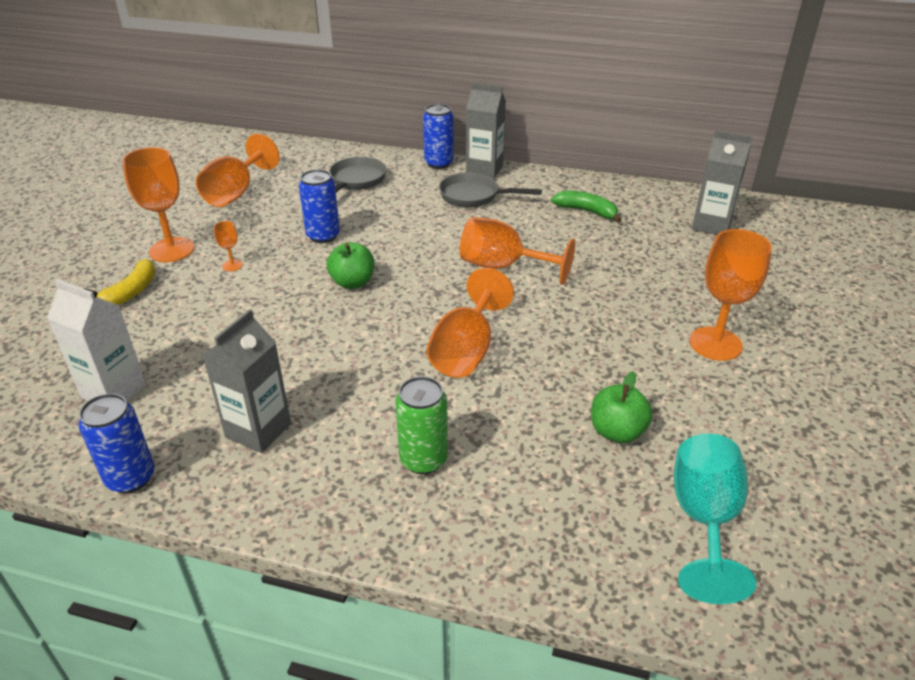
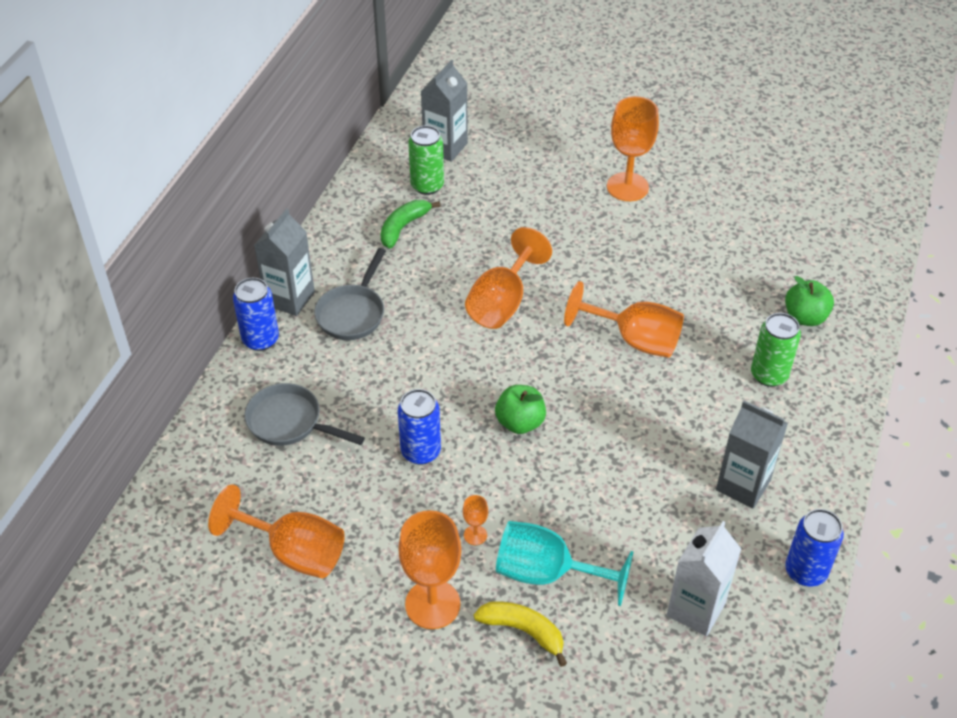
camera: 85 degrees left, 10 degrees up
green apple [591,371,653,443] -> green apple moved to [785,276,834,326]
turquoise goblet [674,434,756,604] -> turquoise goblet moved to [496,521,634,606]
none -> green can [408,126,444,195]

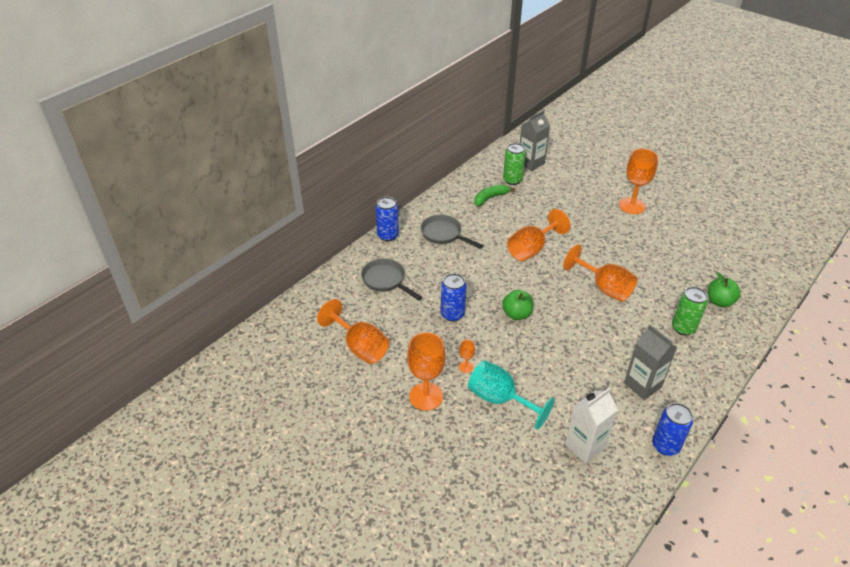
camera: 20 degrees right, 5 degrees down
grey carton [254,208,315,316] -> none
grey pan [314,248,386,340] -> grey pan turned 90 degrees clockwise [421,215,483,249]
yellow banana [474,601,567,667] -> none

